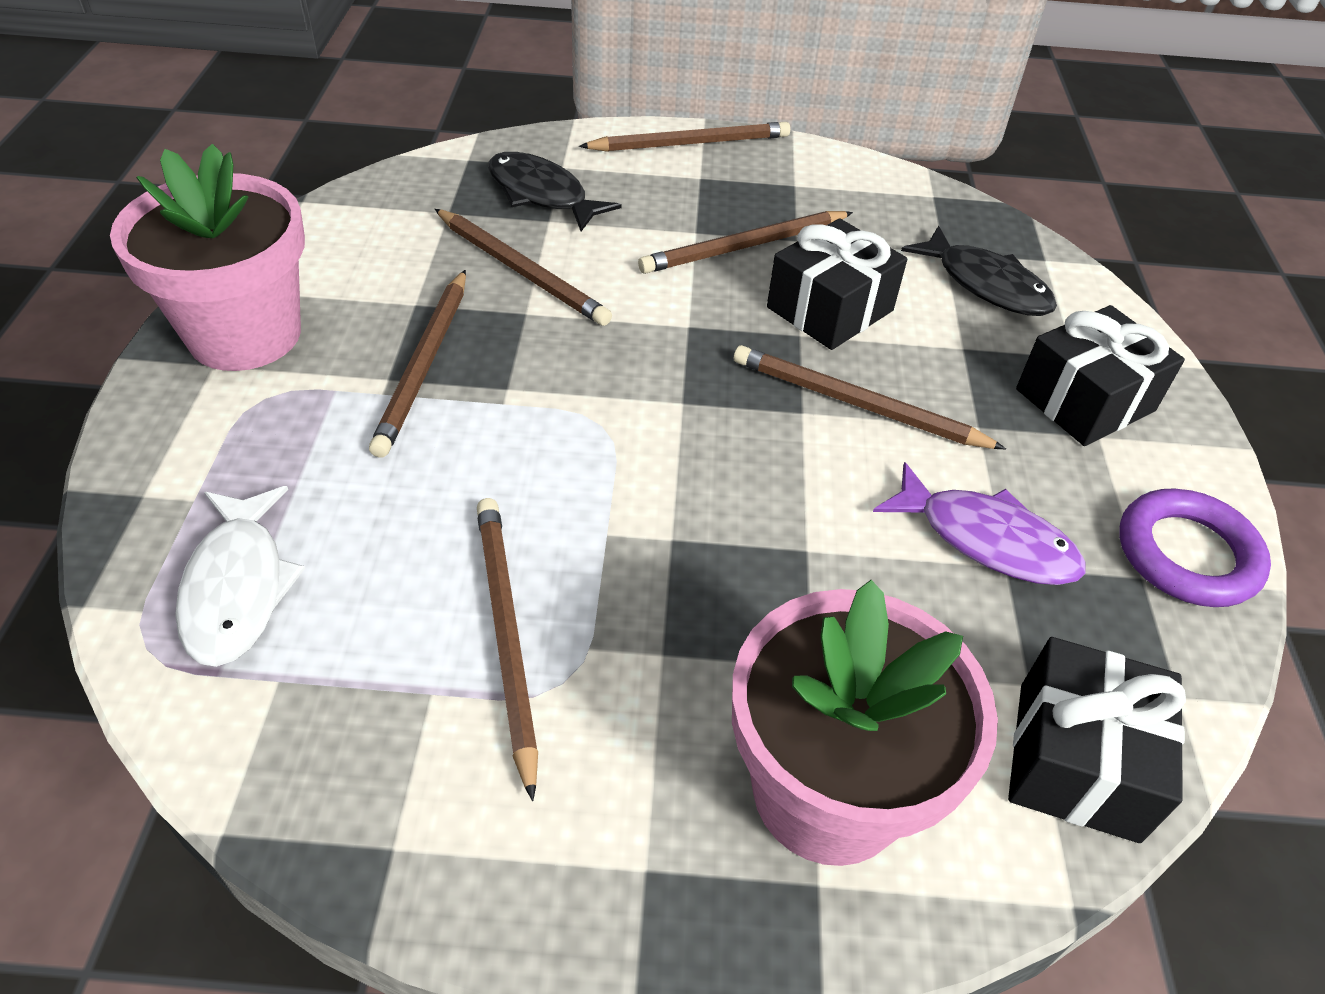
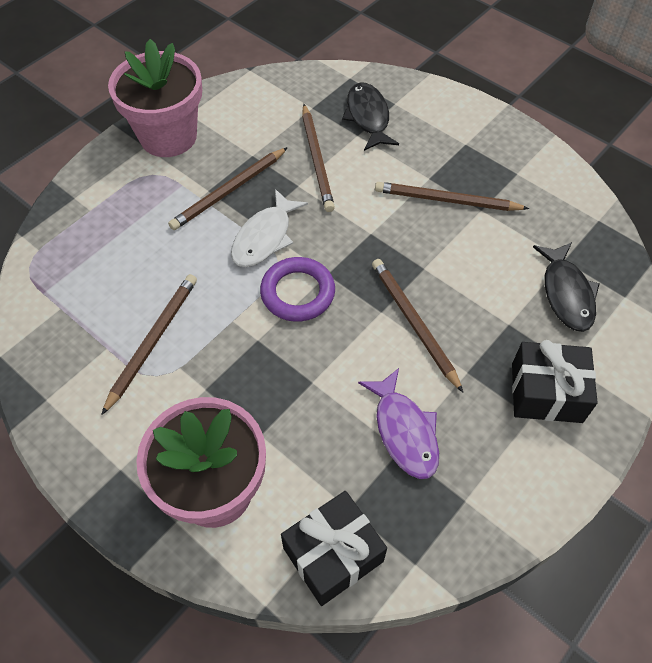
camera: 40 degrees right, 10 degrees up
white fish [175,486,305,667] -> white fish moved to [231,189,308,267]
brown pencil [579,122,790,152] -> none
black gift [767,218,907,350] -> none
purple ring [1119,489,1271,607] -> purple ring moved to [260,257,335,322]

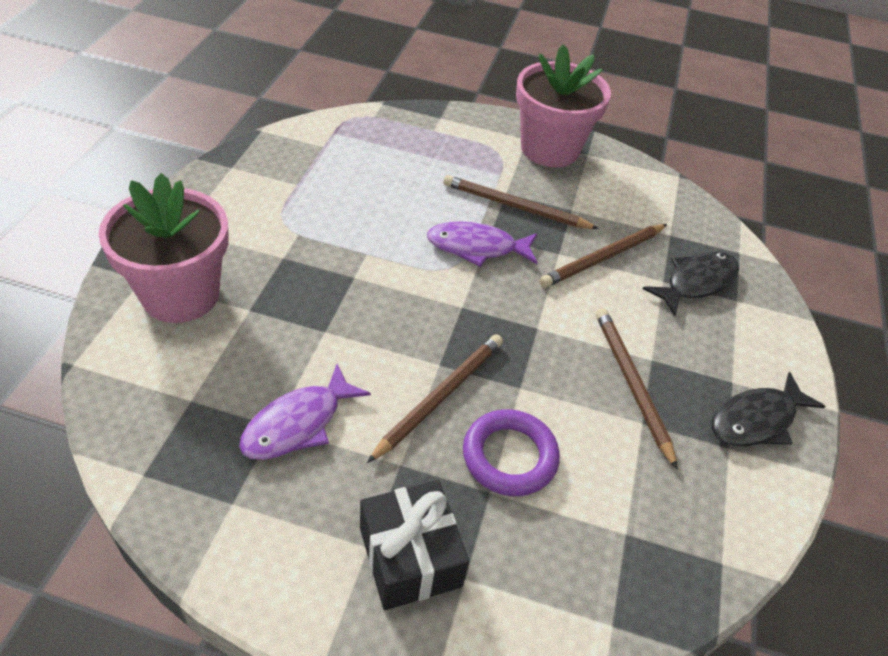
camera: 60 degrees right, 10 degrees down
brown pencil [101,274,197,415] -> none
white fish [231,189,308,267] -> purple fish [427,221,537,267]
purple ring [260,257,335,322] -> purple ring moved to [463,409,560,496]
black gift [281,491,387,606] -> none
black fish [533,242,600,332] -> black fish moved to [712,372,826,446]

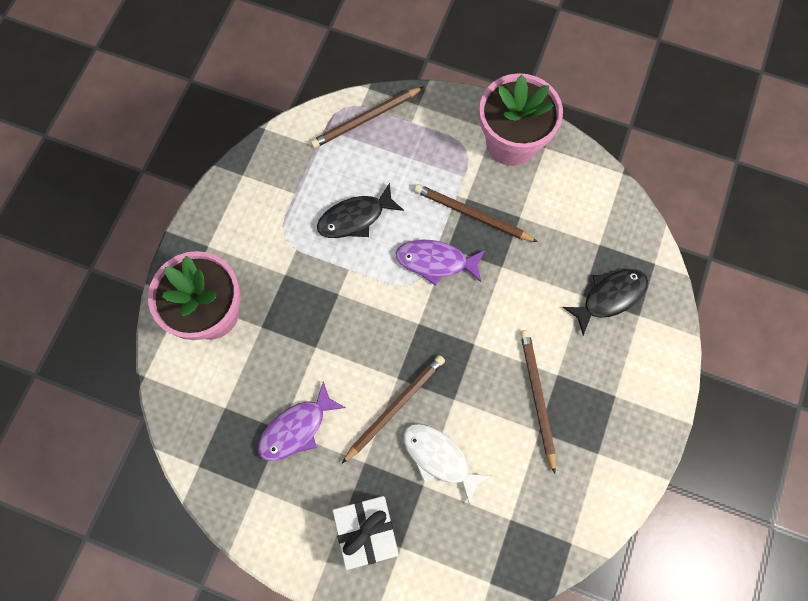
camera: 10 degrees right, 25 degrees up
black gift [360,480,469,610] -> white gift [333,496,399,570]
purple ring [463,409,560,496] -> white fish [403,424,491,505]
brown pencil [540,224,667,288] -> brown pencil moved to [310,87,423,148]
black fish [712,372,826,446] -> black fish moved to [317,183,404,238]

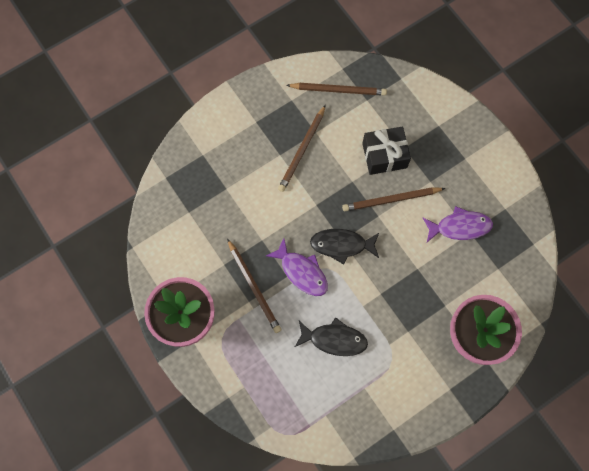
camera: 145 degrees left, 0 degrees up
brown pencil [310,87,423,148] -> brown pencil moved to [286,83,387,96]
white gift [333,496,399,570] -> none
white fish [403,424,491,505] -> black gift [362,126,411,175]
black fish [563,269,648,335] -> black fish moved to [310,229,380,265]

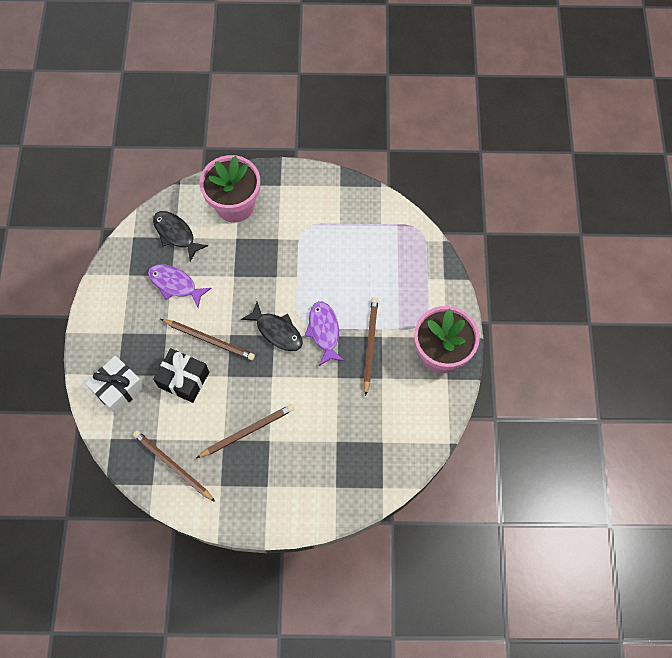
camera: 145 degrees left, 5 degrees down
black fish [295,317,368,356] -> black fish moved to [153,211,208,262]
none -> white gift [85,356,145,414]

